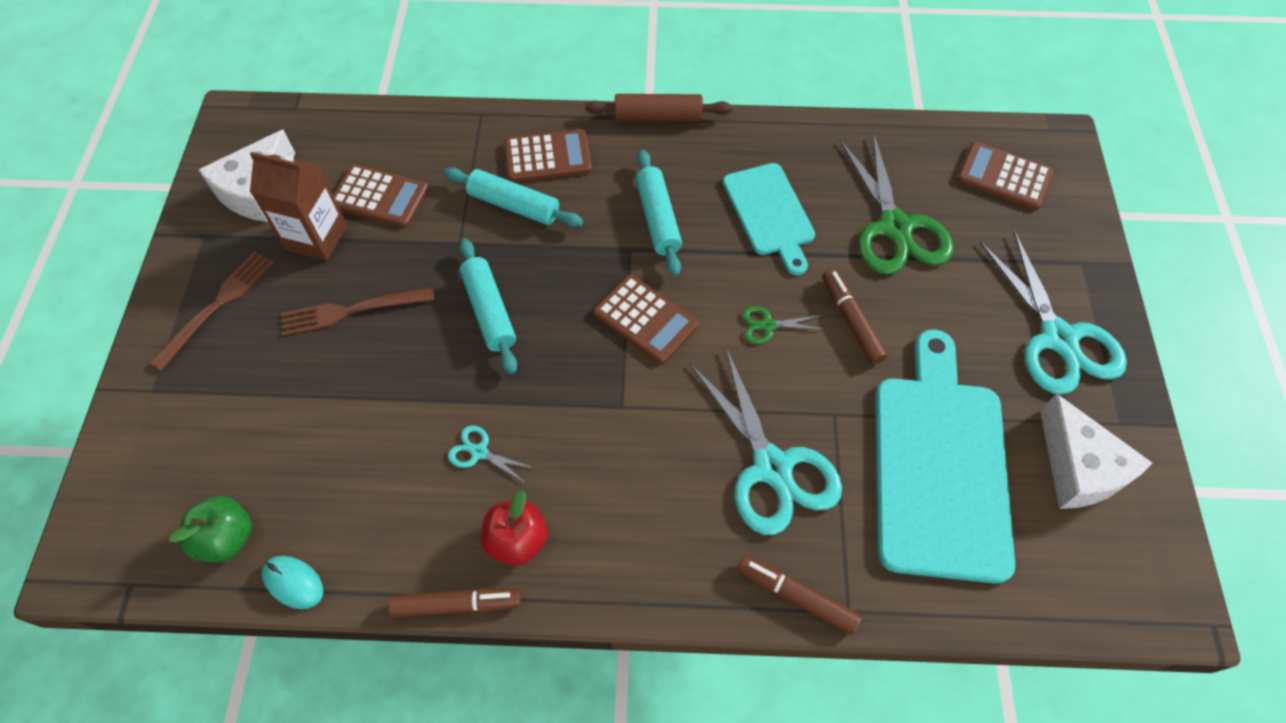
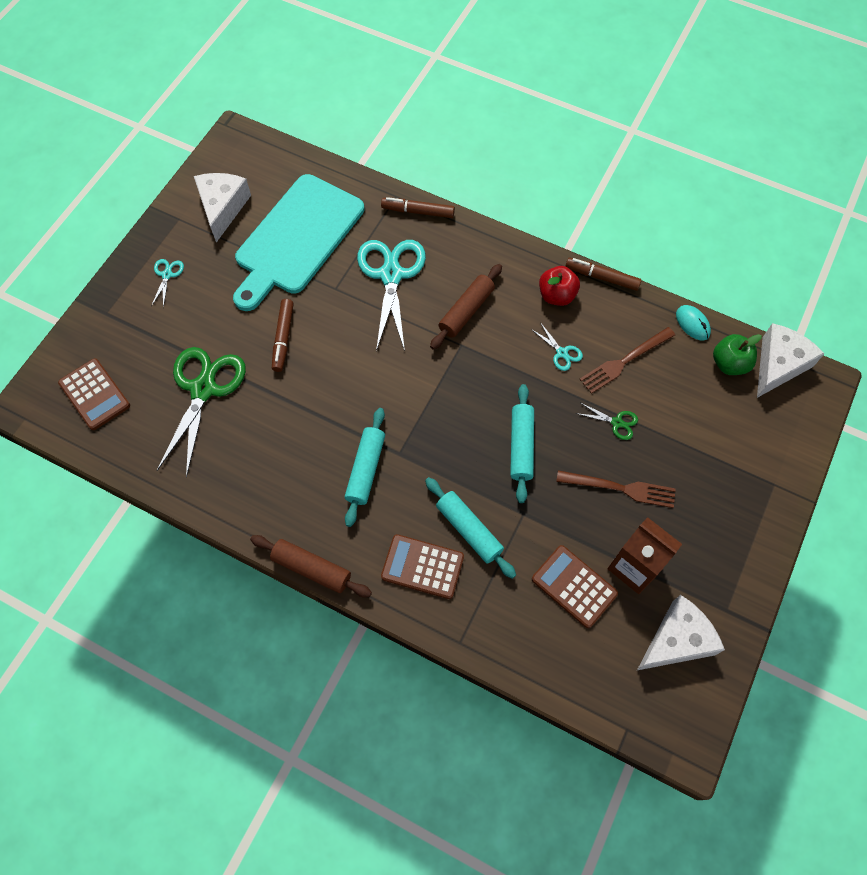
camera: 155 degrees left, 5 degrees up
brown fork [150,251,274,371] -> brown fork moved to [579,327,675,394]
brown calculator [593,274,699,364] -> none
turquoise cutting board [723,163,815,275] -> none
brown marker [737,555,862,634] -> brown marker turned 135 degrees clockwise [381,197,455,218]
green scissors [742,306,825,344] -> green scissors moved to [576,403,638,440]
turquoise scissors [979,230,1127,395] -> turquoise scissors [151,259,184,308], size x0.43
none -> brown rolling pin [430,264,502,350]
none -> white cheese [757,323,825,398]

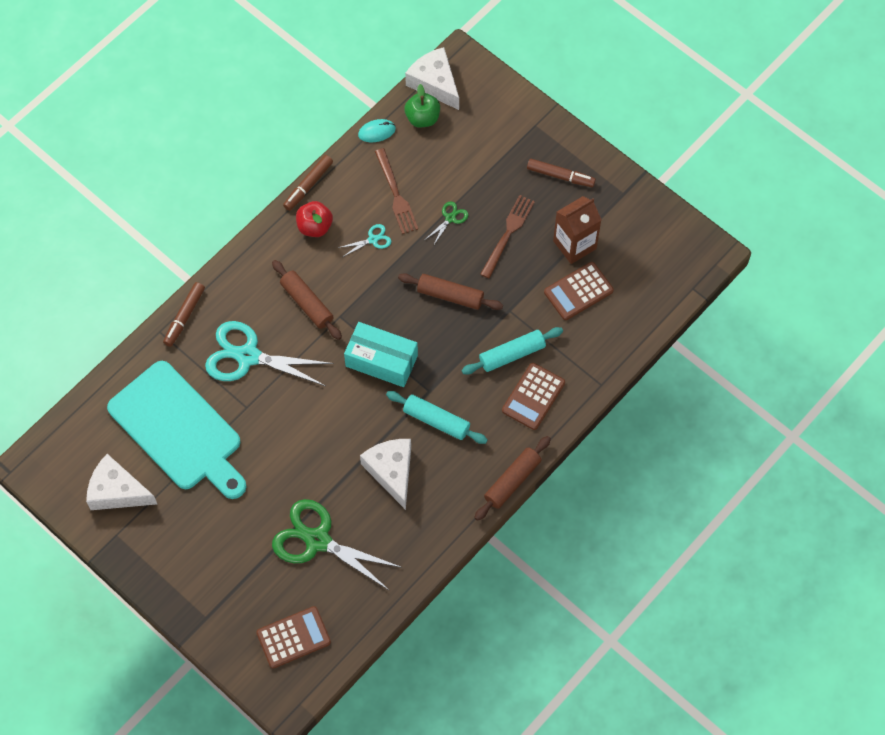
camera: 75 degrees left, 0 degrees up
turquoise scissors [151,259,184,308] -> none
brown marker [272,299,294,372] -> brown marker moved to [527,159,596,187]
turquoise rolling pin [510,384,534,503] -> brown rolling pin [398,273,503,310]
white cheese [637,595,725,670] -> white cheese moved to [360,439,411,510]
none -> turquoise box [344,322,418,387]

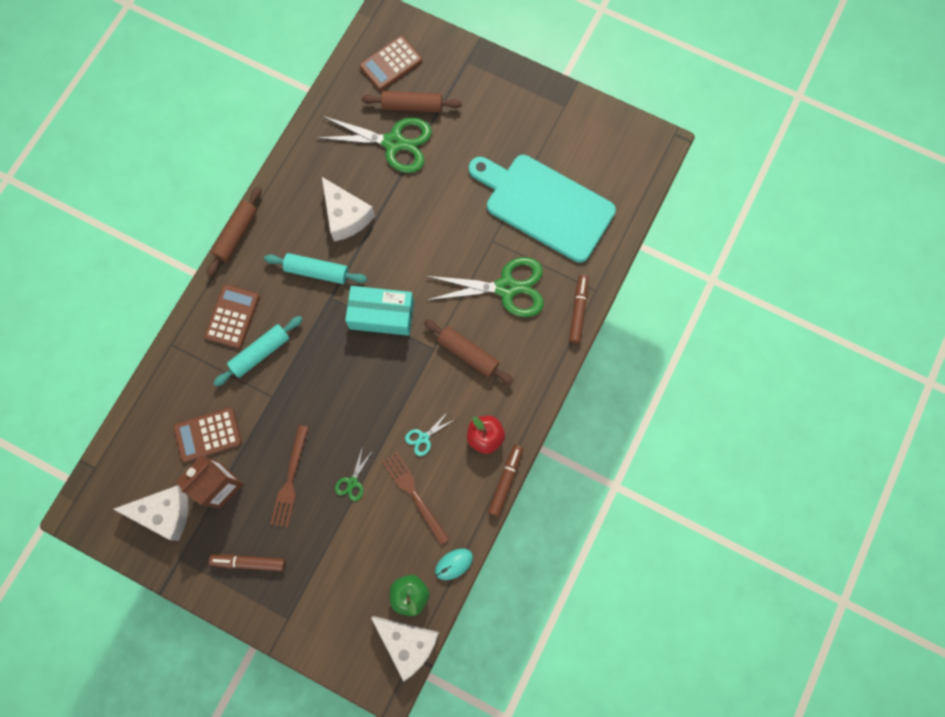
camera: 165 degrees right, 10 degrees up
white cheese [86,454,157,510] -> white cheese moved to [113,485,188,541]
turquoise scissors [205,321,333,386] -> green scissors [427,257,544,317]
brown rolling pin [398,273,503,310] -> brown rolling pin moved to [362,91,462,112]
brown calculator [544,262,614,320] -> brown calculator turned 150 degrees counterclockwise [174,408,242,462]

